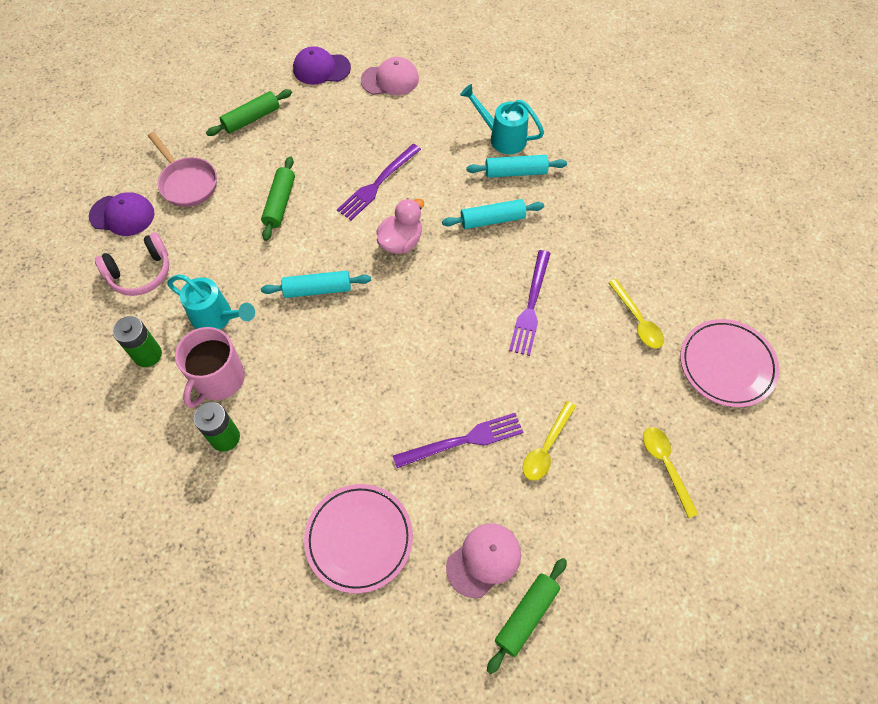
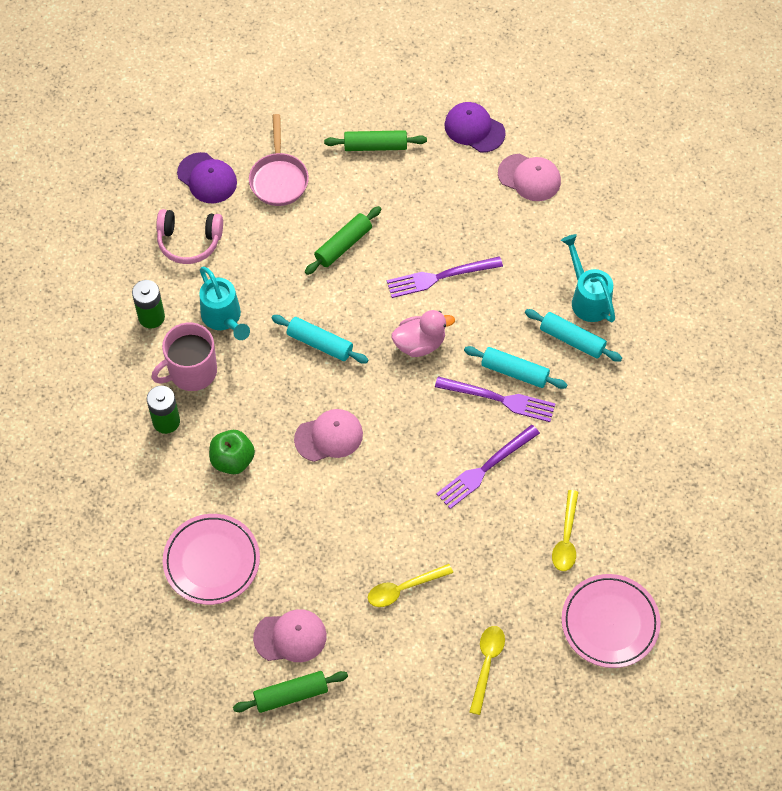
camera: 35 degrees right, 0 degrees up
purple fork [393,413,523,468] -> purple fork moved to [435,376,555,422]
none -> green apple [209,430,255,474]
none -> pink cap [294,409,363,462]

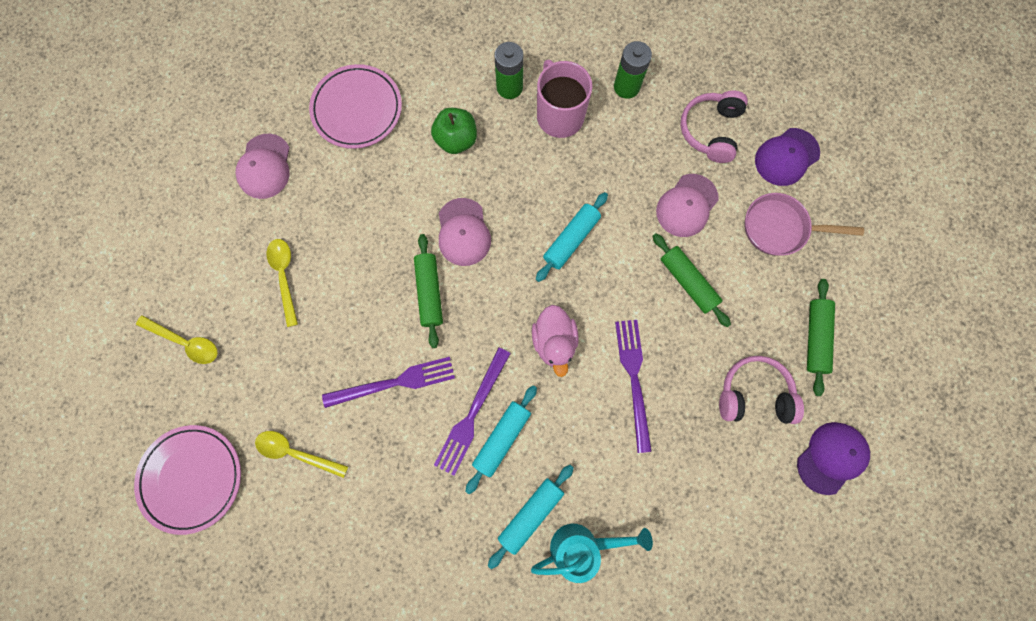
camera: 100 degrees right, 15 degrees up
turquoise watering can [199,266,250,340] -> none
green rolling pin [233,671,348,713] -> green rolling pin moved to [414,234,443,348]
purple fork [436,425,540,509] -> purple fork turned 105 degrees clockwise [322,357,455,408]
pink cap [498,154,561,201] -> pink cap moved to [656,174,719,237]
none -> pink headphones [719,356,804,424]

